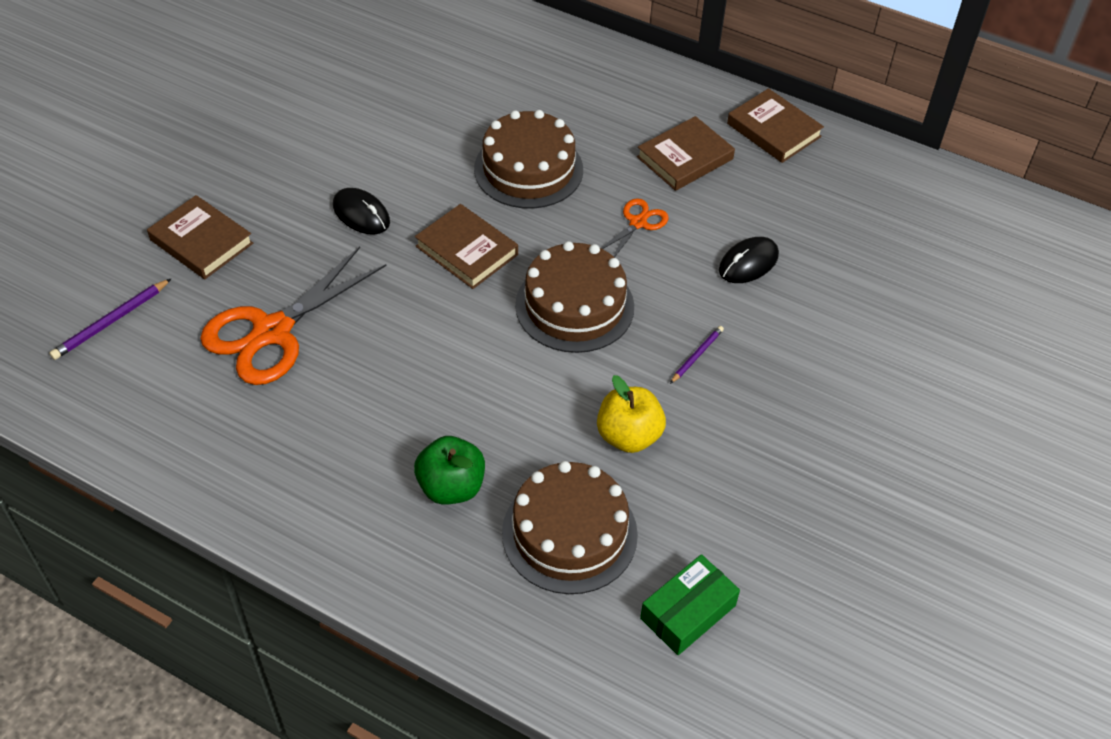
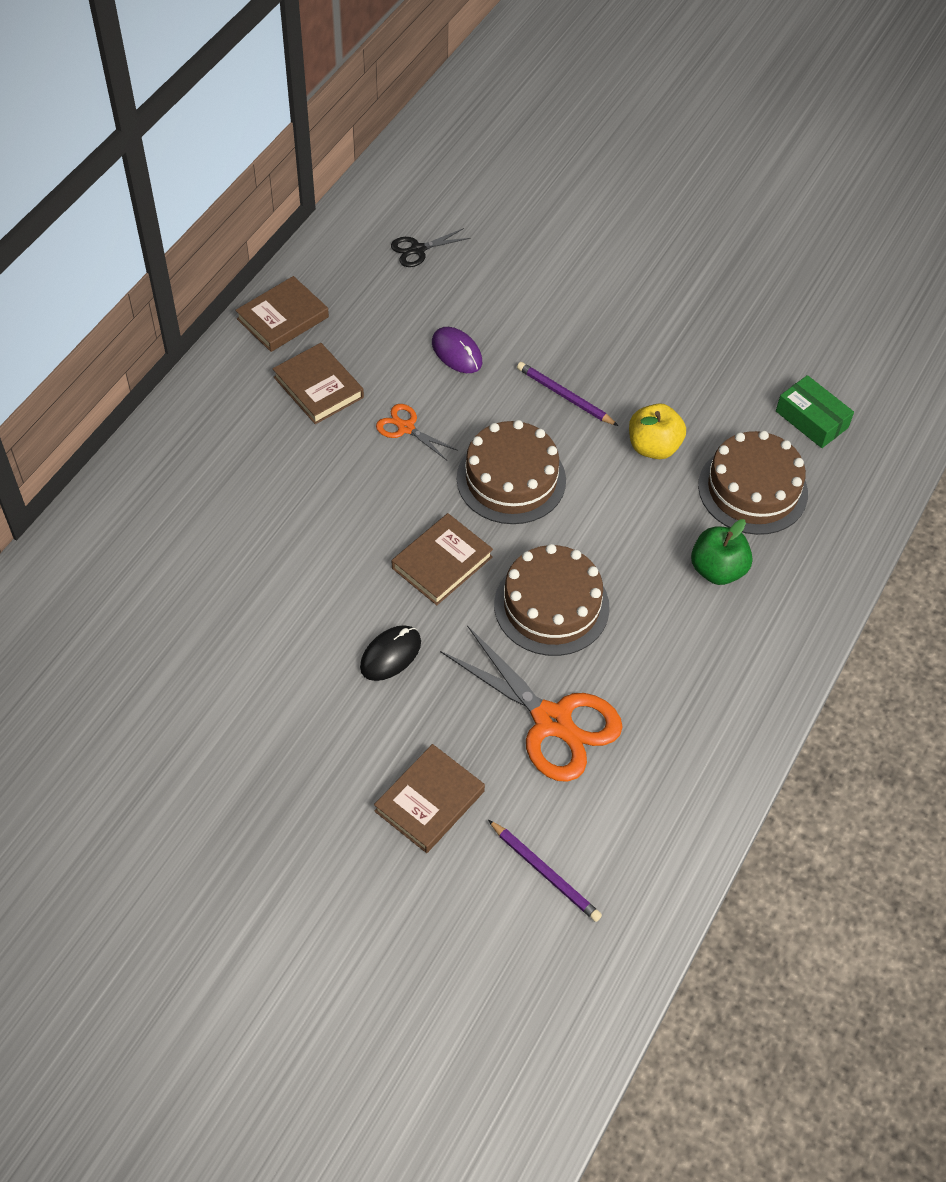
camera: 90 degrees left, 5 degrees up
brown cake [474,110,583,209] -> brown cake moved to [494,544,610,656]
purple pencil [670,326,724,384] -> purple pencil [517,362,618,426], size x1.57
black mouse [719,237,779,283] -> purple mouse [432,327,482,373]
none -> black scissors [391,228,471,267]

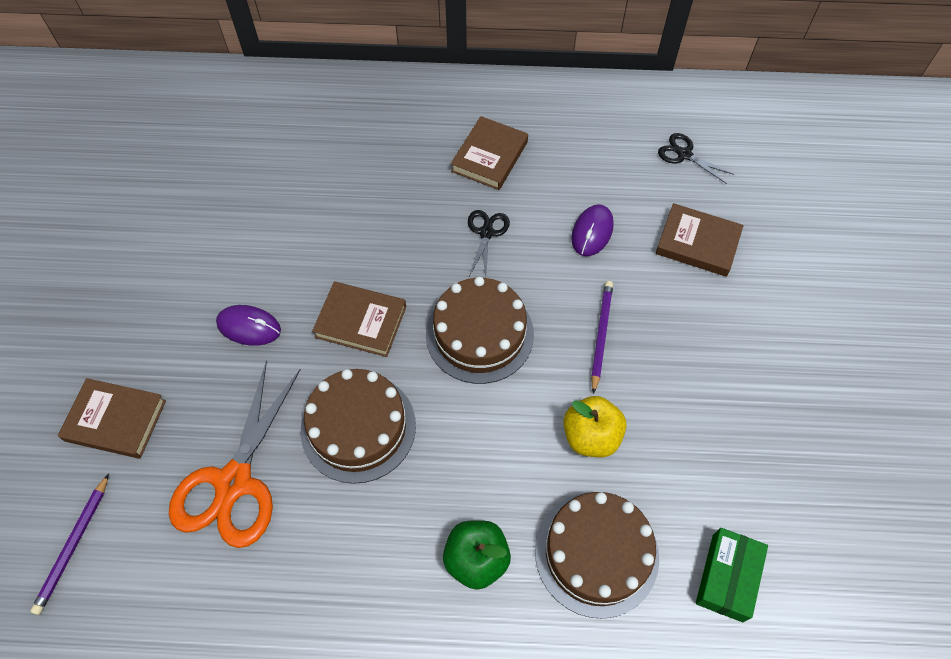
camera: 65 degrees right, 5 degrees up
brown book [235,276,329,352] -> brown book moved to [655,203,744,277]
black mouse [360,625,421,681] -> purple mouse [216,305,281,346]
orange scissors [376,404,458,460] -> black scissors [468,210,510,278]

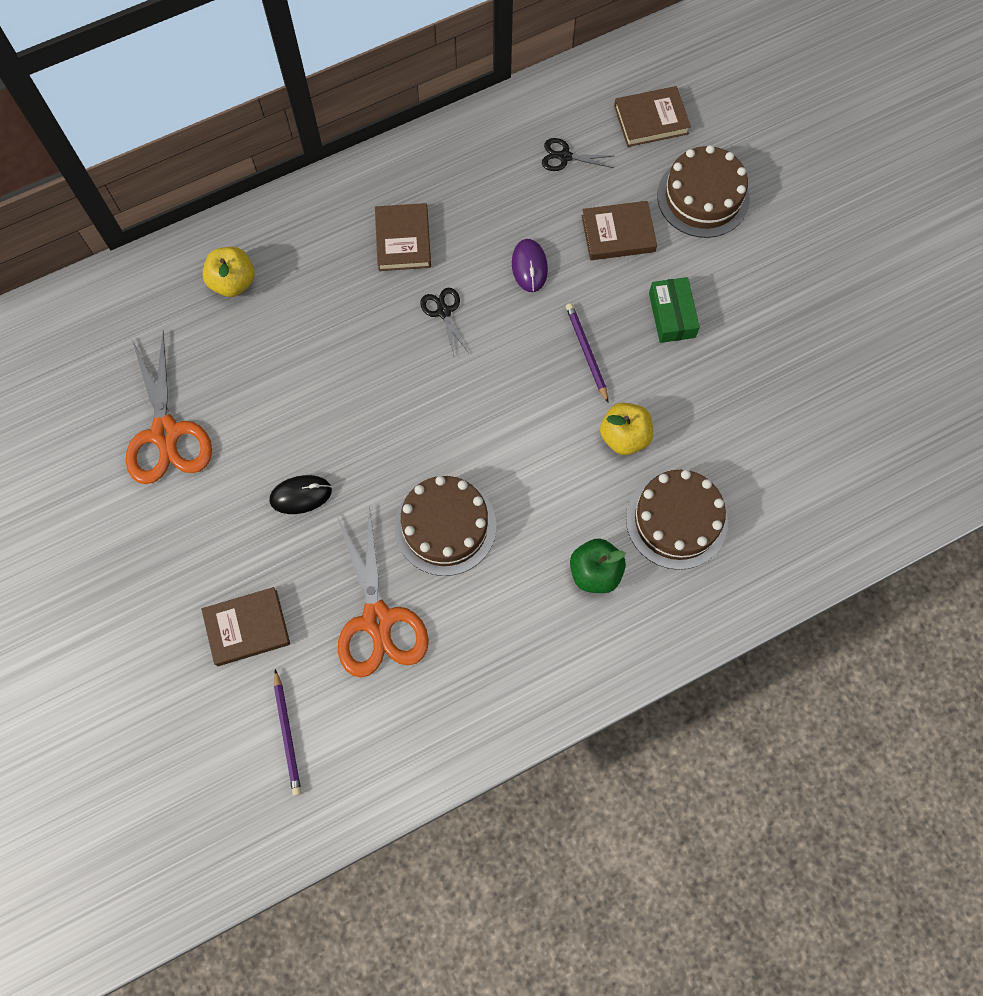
camera: 30 degrees left, 10 degrees up
purple mouse [216,305,281,346] -> black mouse [270,475,332,514]
brown book [312,281,406,357] -> brown book moved to [614,86,691,147]
brown cake [426,277,534,384] -> brown cake moved to [657,145,750,238]
green box [696,528,768,622] -> green box moved to [649,277,700,343]
none -> orange scissors [126,332,212,484]
none -> yellow apple [203,247,254,297]

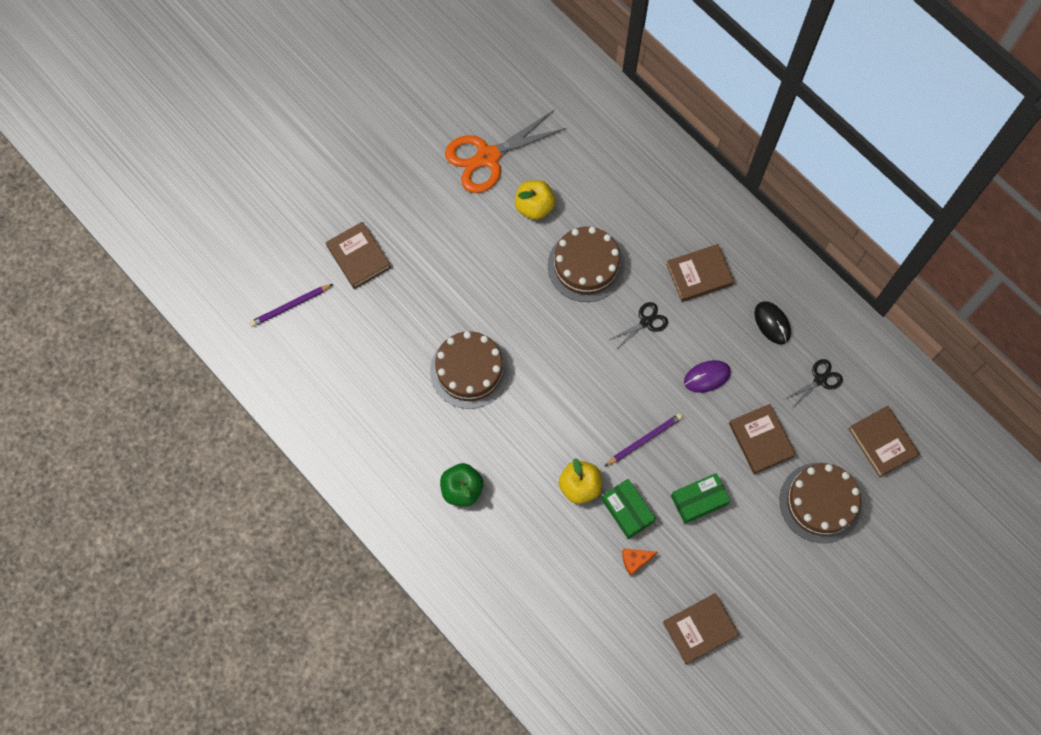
camera: 75 degrees right, 0 degrees up
yellow apple [203,247,254,297] -> yellow apple moved to [515,180,555,220]
black mouse [270,475,332,514] -> black mouse moved to [754,301,791,344]
orange scissors [337,506,429,677] -> none
black scissors [542,138,613,171] -> black scissors turned 60 degrees clockwise [785,359,843,408]
brown cake [626,470,728,570] -> brown cake moved to [548,227,625,302]
none -> green box [601,479,656,539]
none -> orange cheese [622,549,658,576]
none -> brown book [663,593,739,664]

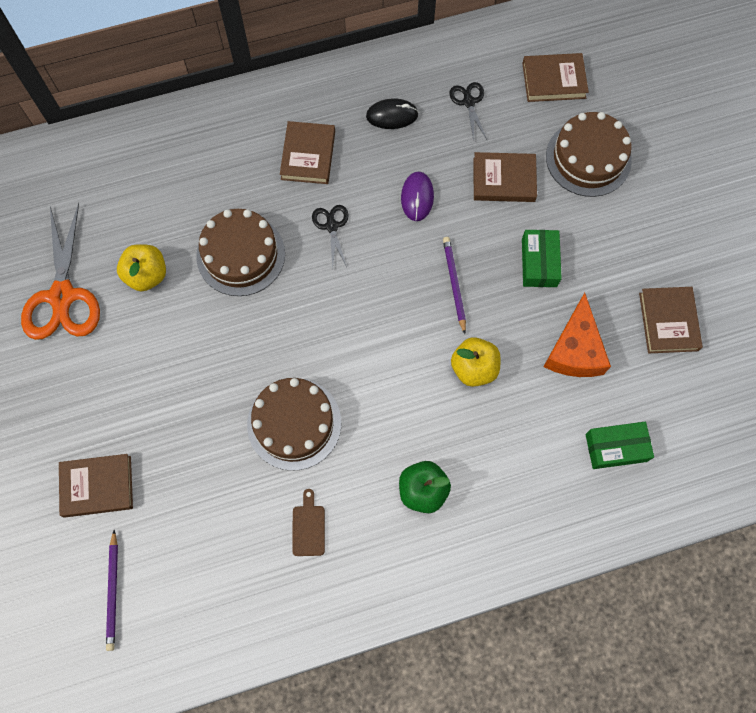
camera: 65 degrees left, 0 degrees up
green box [601,479,656,539] -> green box moved to [585,422,654,469]
orange cheese [622,549,658,576] -> orange cheese [543,293,611,377], size x2.05
none -> brown cutting board [292,489,325,556]

